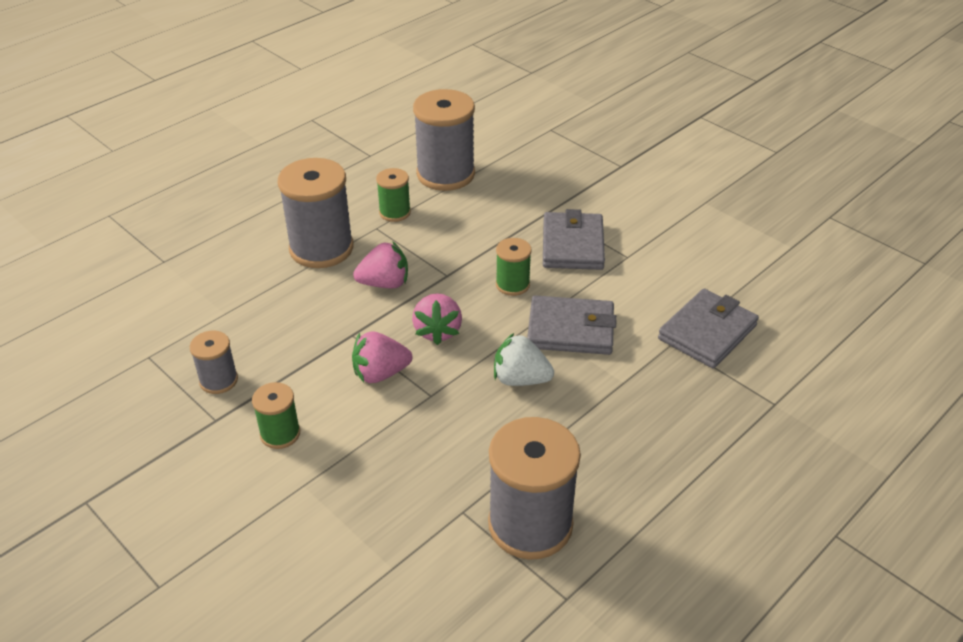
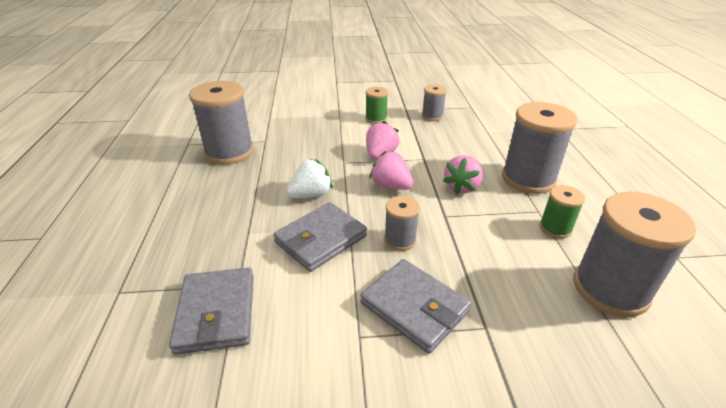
camera: 130 degrees right, 5 degrees down
green spool [496,238,532,296] -> grey spool [384,196,420,251]

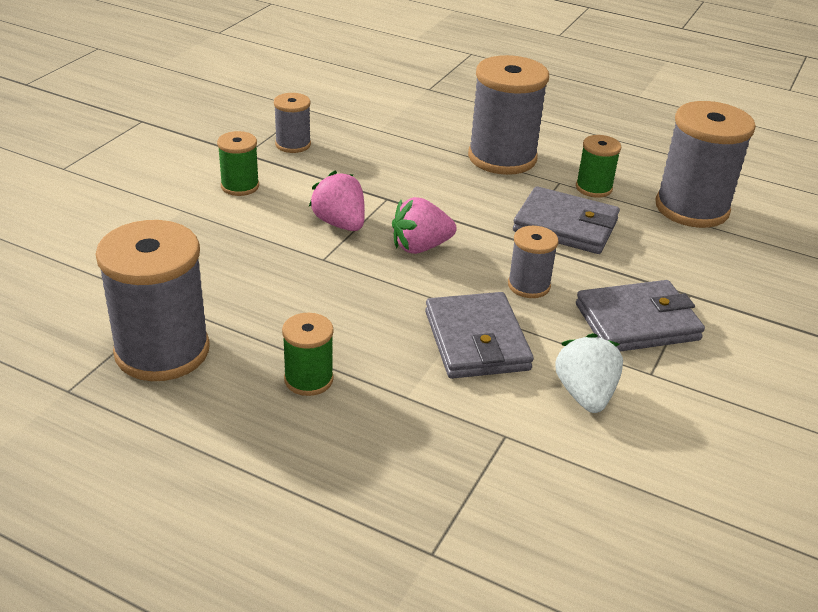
camera: 60 degrees left, 0 degrees up
grey wallet [169,267,254,355] -> grey wallet moved to [513,186,620,254]
white strawberry [286,159,332,198] -> white strawberry moved to [555,333,623,413]
pink strawberry [443,155,483,194] -> none
none -> green spool [282,313,334,396]

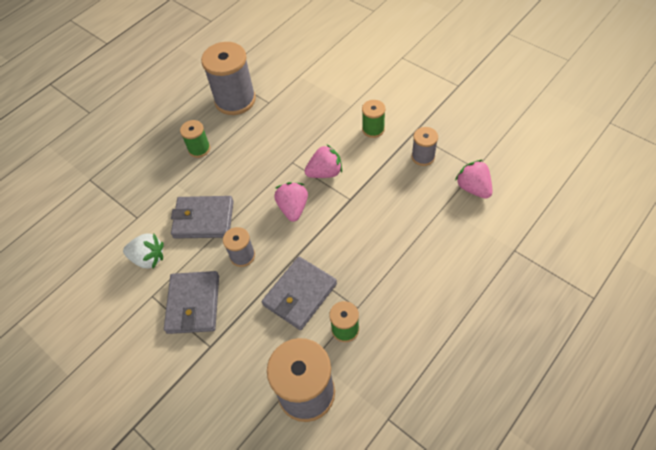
camera: 110 degrees right, 20 degrees up
grey spool [468,55,549,175] -> none
none -> pink strawberry [455,160,492,199]

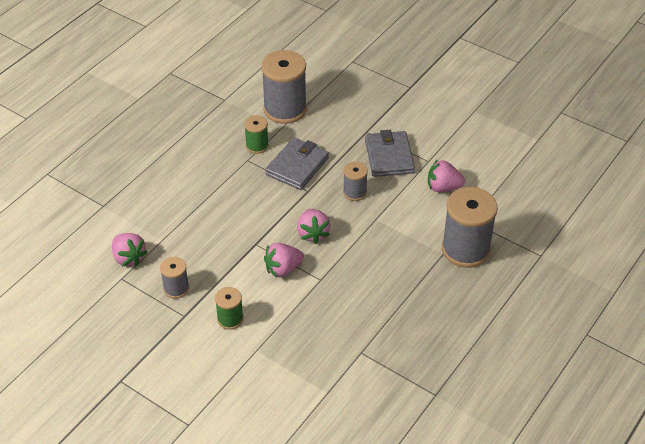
camera: 170 degrees right, 10 degrees down
white strawberry [123,233,164,268] -> pink strawberry [428,159,466,192]
grey wallet [171,196,234,239] -> none
green spool [180,120,211,158] -> none
grey spool [201,42,256,115] -> grey spool moved to [442,187,498,268]

